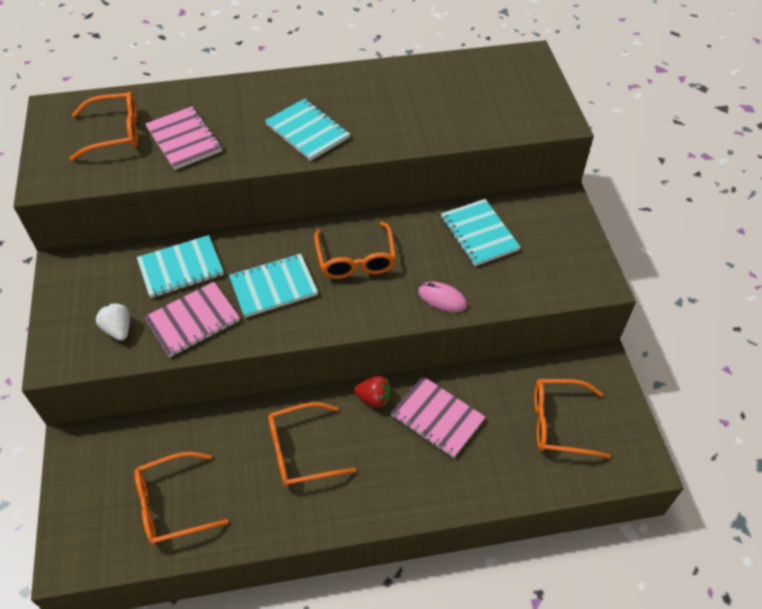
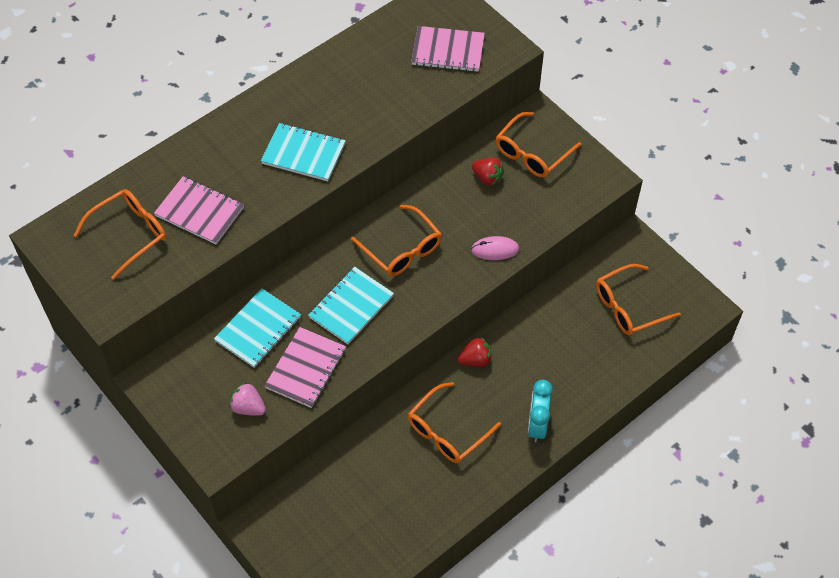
camera: 30 degrees left, 5 degrees up
white strawberry [96,303,130,341] -> pink strawberry [230,383,266,416]
orange glasses [134,452,229,545] -> orange glasses moved to [496,112,581,178]
pink notebook [391,376,485,458] -> pink notebook moved to [411,26,485,72]
turquoise notebook [441,199,521,266] -> red strawberry [472,158,504,186]
none -> turquoise clock [528,380,553,442]

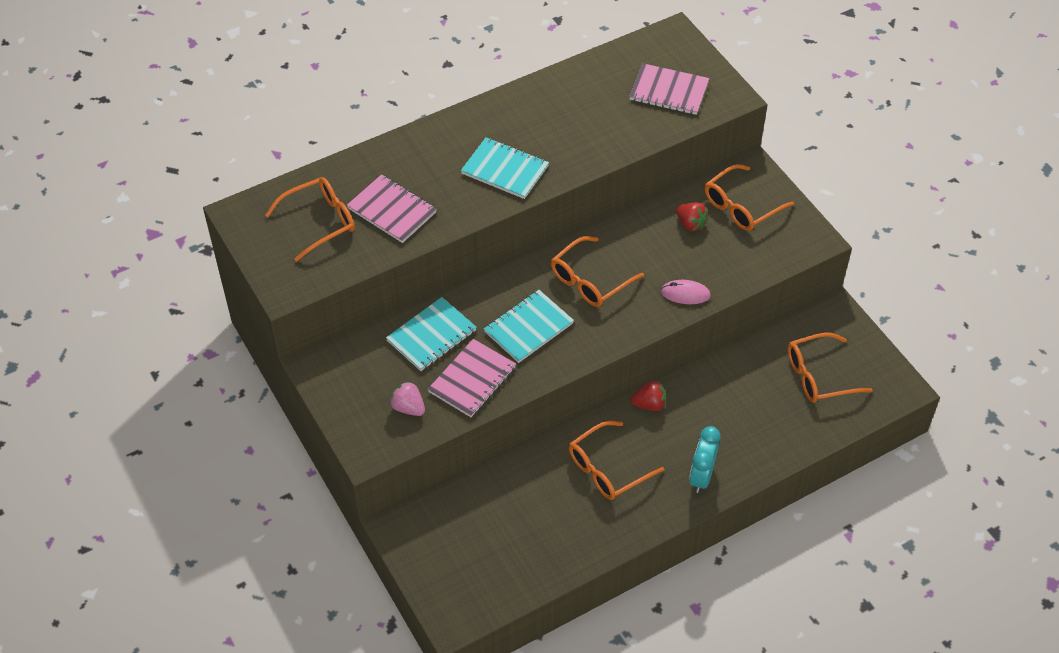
camera: 10 degrees right, 5 degrees down
orange glasses [351,205,442,276] -> orange glasses turned 75 degrees clockwise [551,236,644,307]

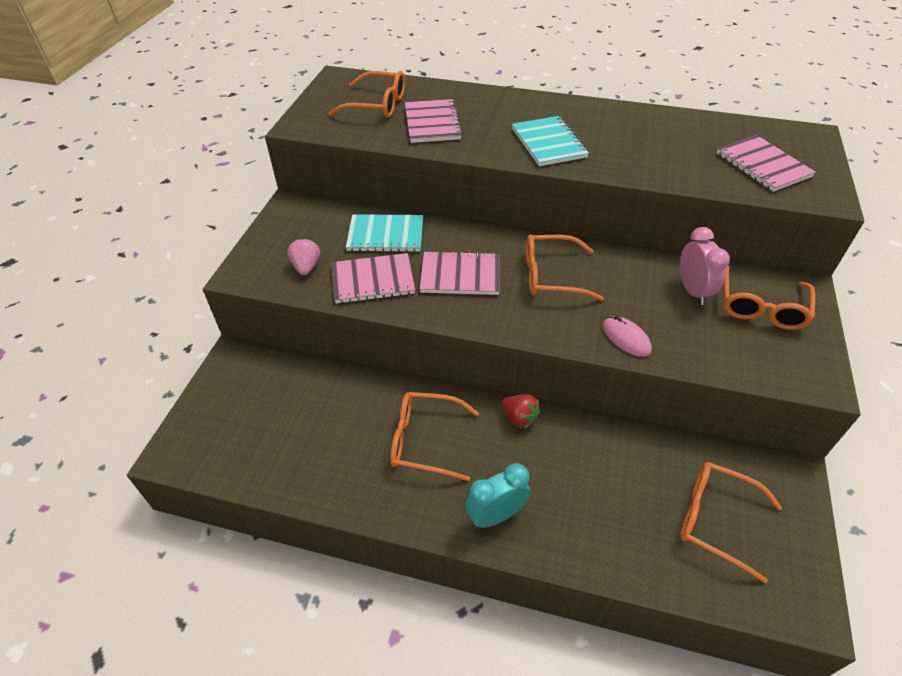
camera: 45 degrees right, 5 degrees down
turquoise notebook [484,290,574,363] -> pink notebook [420,251,500,295]
red strawberry [676,202,709,231] -> pink clock [680,227,730,305]
orange glasses [705,164,794,231] -> orange glasses turned 75 degrees counterclockwise [723,266,816,330]

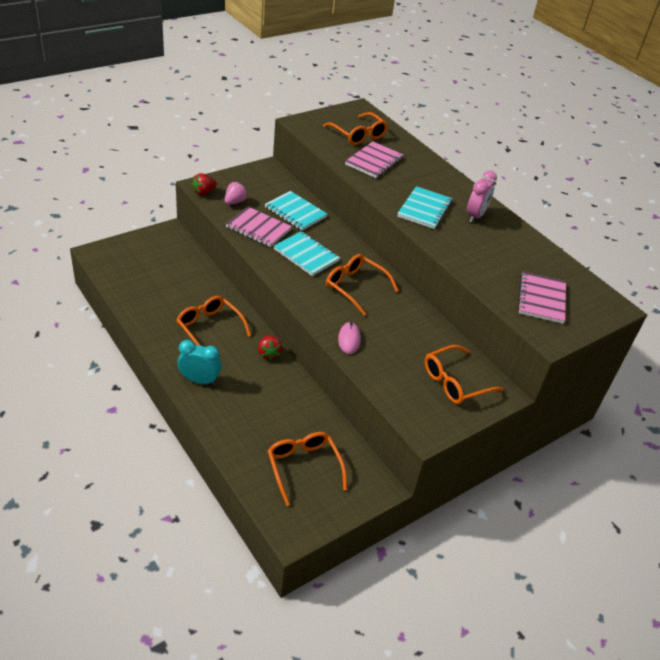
camera: 35 degrees right, 5 degrees down
pink notebook [420,251,500,295] -> turquoise notebook [274,231,340,276]
pink clock [680,227,730,305] -> pink clock moved to [467,170,497,223]
none -> red strawberry [192,173,217,195]

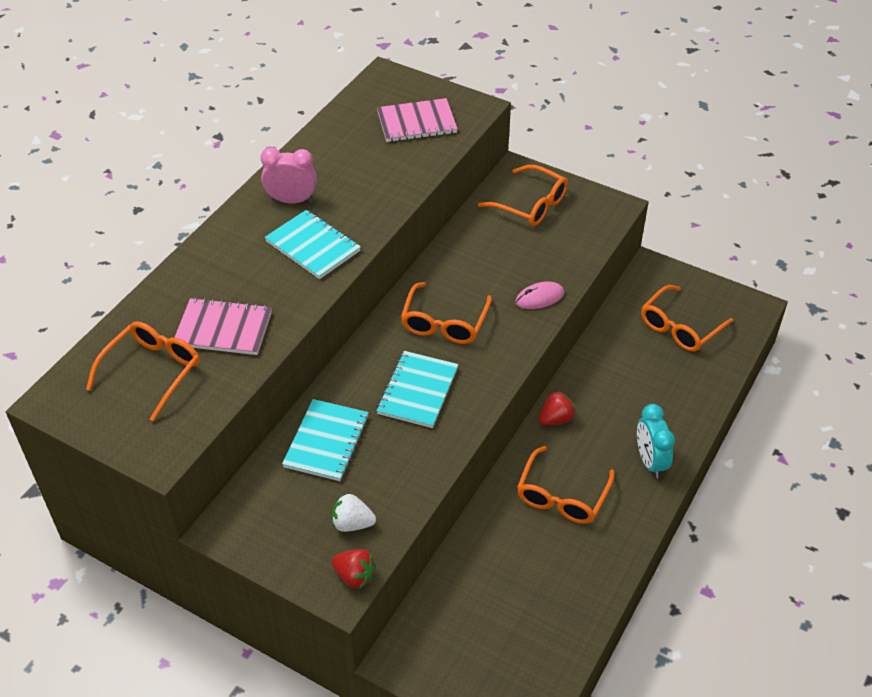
camera: 110 degrees left, 5 degrees up
pink strawberry [225,182,248,205] -> white strawberry [332,493,376,532]
pink notebook [226,207,292,247] -> none
turquoise notebook [397,186,452,229] -> turquoise notebook turned 45 degrees clockwise [265,210,361,279]

